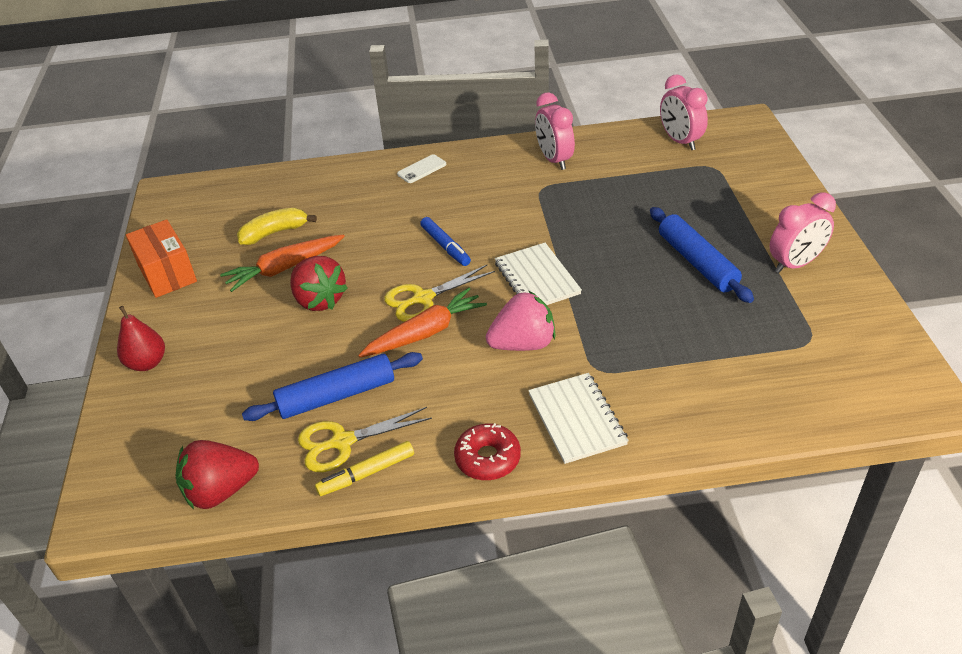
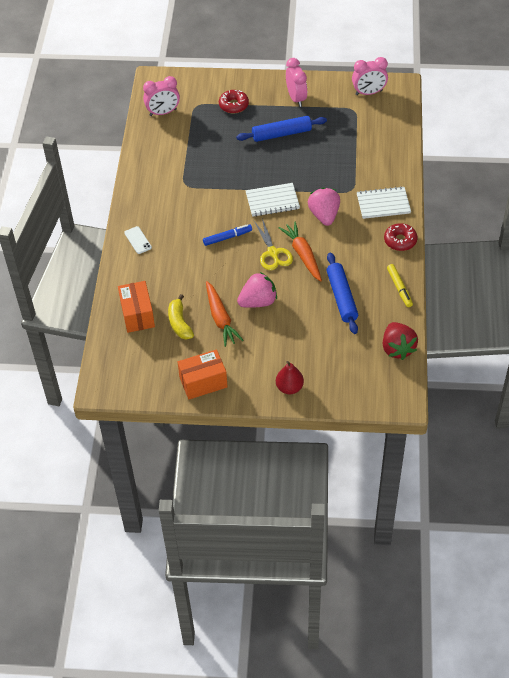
camera: 80 degrees left, 10 degrees up
red strawberry [290,256,348,311] -> pink strawberry [237,272,277,308]
yellow scissors [298,407,432,472] -> none
pink clock [535,92,575,170] -> pink clock moved to [352,57,388,95]
none -> orange box [118,281,155,333]
none -> red donut [219,90,249,114]

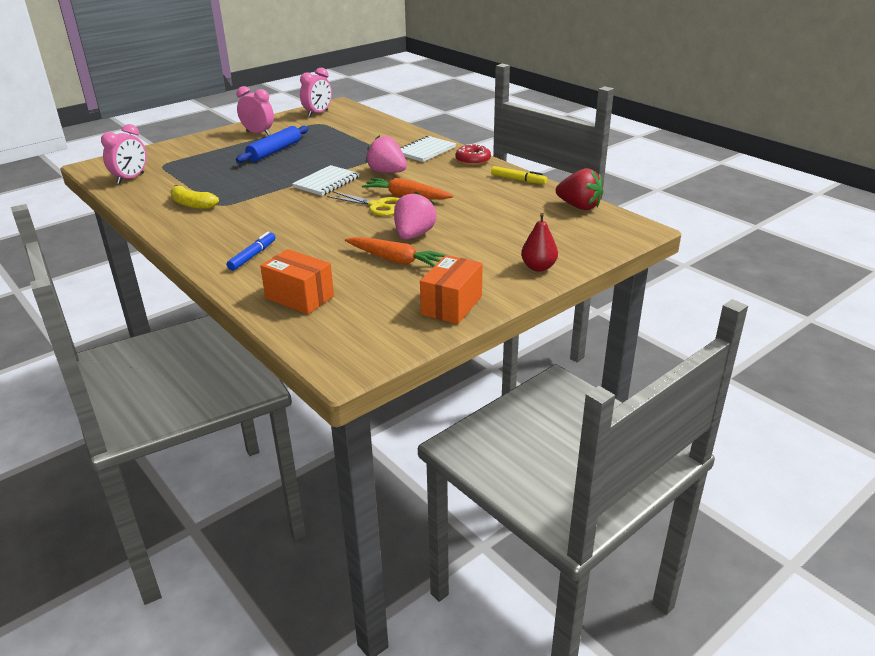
camera: 45 degrees left, 20 degrees down
white phone [124,226,152,254] -> none
yellow banana [168,294,194,340] -> yellow banana moved to [170,185,219,209]
blue marker [203,224,252,246] -> blue marker moved to [227,231,276,271]
red donut [219,90,249,114] -> none
blue rolling pin [326,252,358,334] -> none

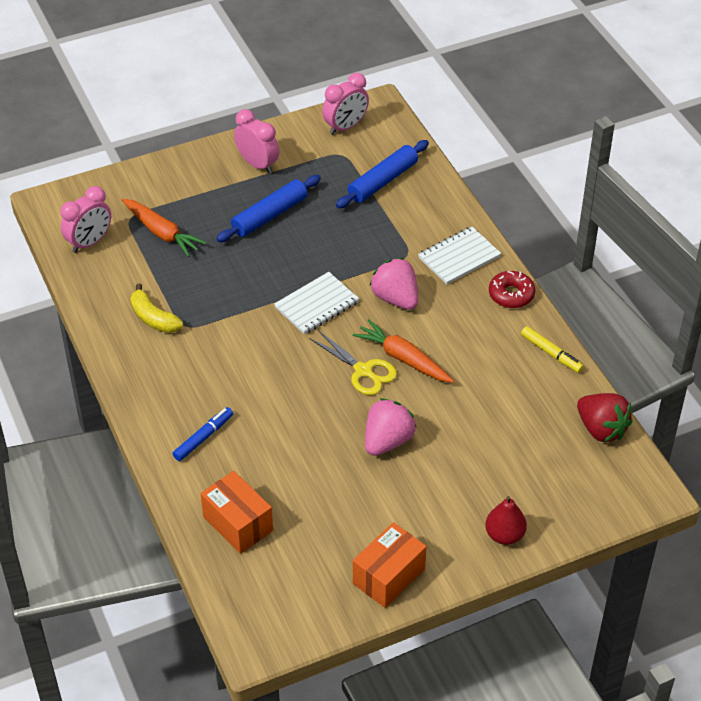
camera: 15 degrees right, 15 degrees up
orange carrot [345,237,446,267] -> orange carrot moved to [122,198,207,257]
none -> blue rolling pin [336,140,429,209]

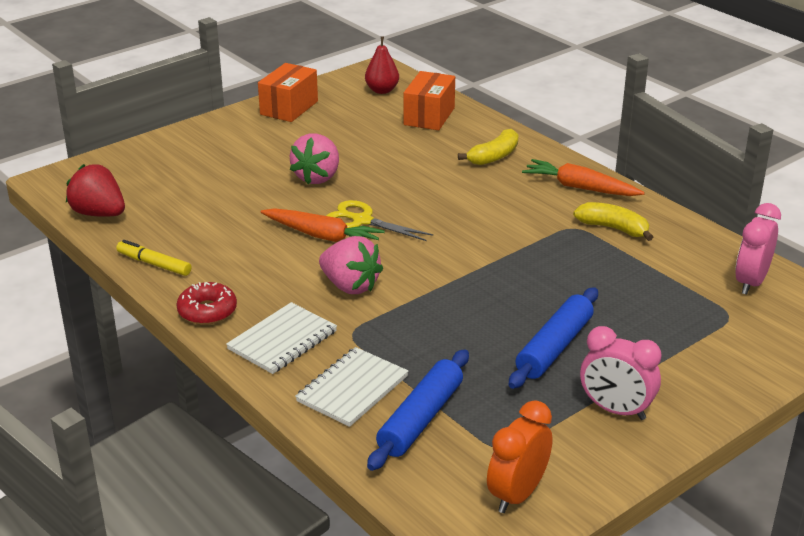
camera: 165 degrees right, 15 degrees down
orange carrot [122,198,207,257] -> orange carrot moved to [522,159,645,196]
blue marker [173,407,233,461] -> yellow banana [458,129,518,165]
orange box [201,471,273,554] -> orange box turned 75 degrees clockwise [404,71,455,130]
white notebook [274,272,359,334] -> white notebook moved to [295,347,408,427]
pink clock [322,73,369,135] -> orange clock [487,400,553,513]
red pear [485,496,527,545] -> red pear moved to [365,36,399,94]

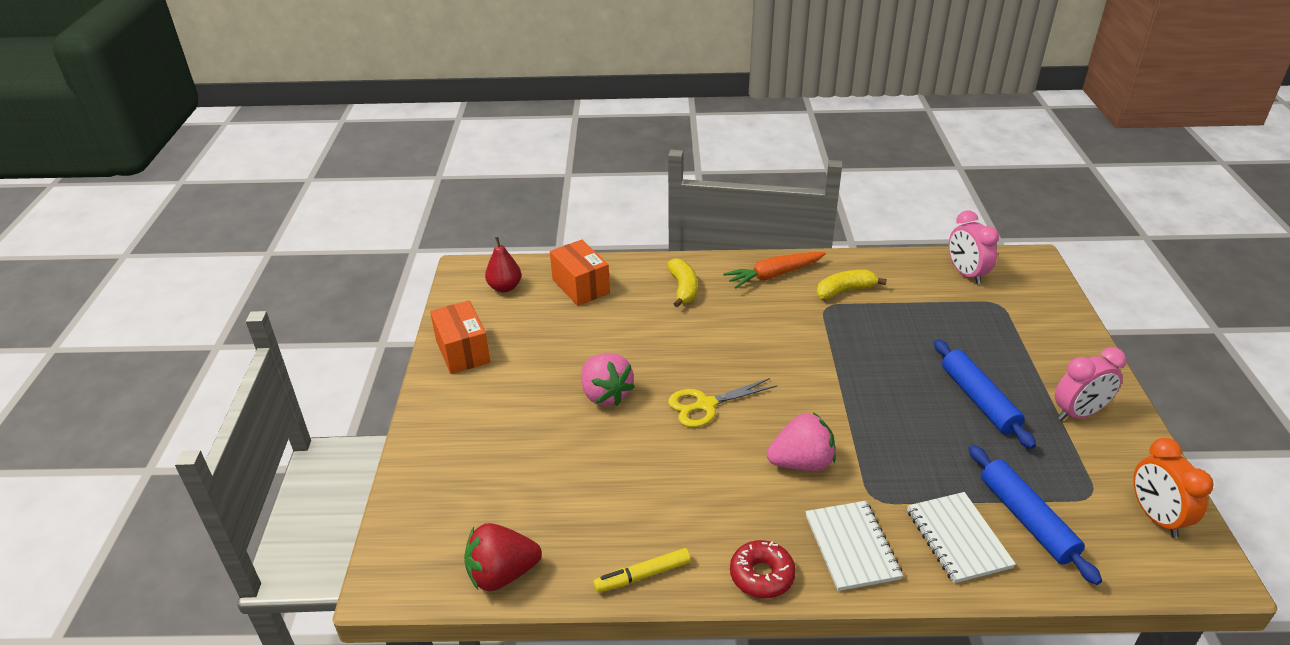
camera: 50 degrees left, 5 degrees up
orange carrot [261,208,385,242] -> none

